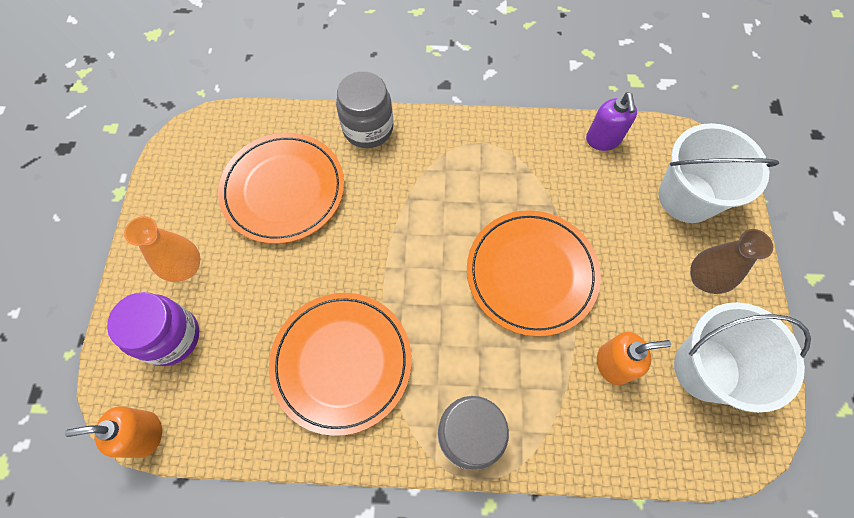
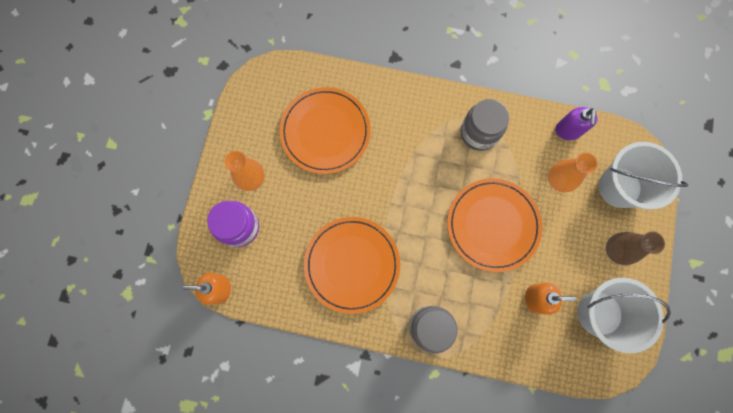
camera: 10 degrees right, 10 degrees up
grey jar [336,71,393,148] -> grey jar moved to [460,99,509,151]
none -> orange vase [548,152,598,193]

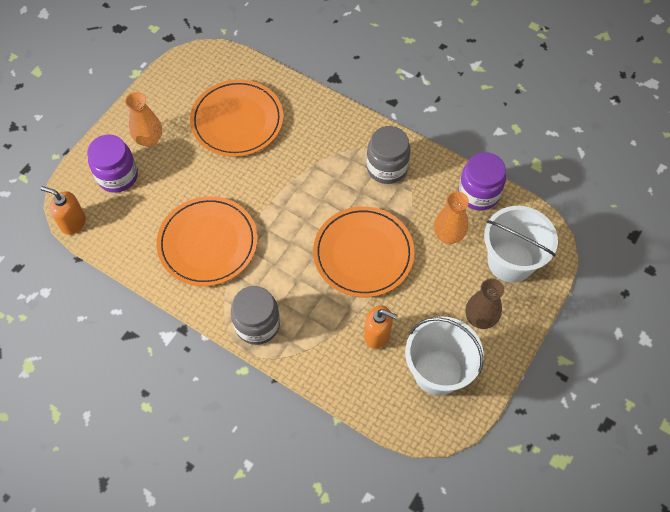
camera: 20 degrees right, 15 degrees down
purple soap dispenser [555,107,598,140] -> purple jar [458,152,506,210]

